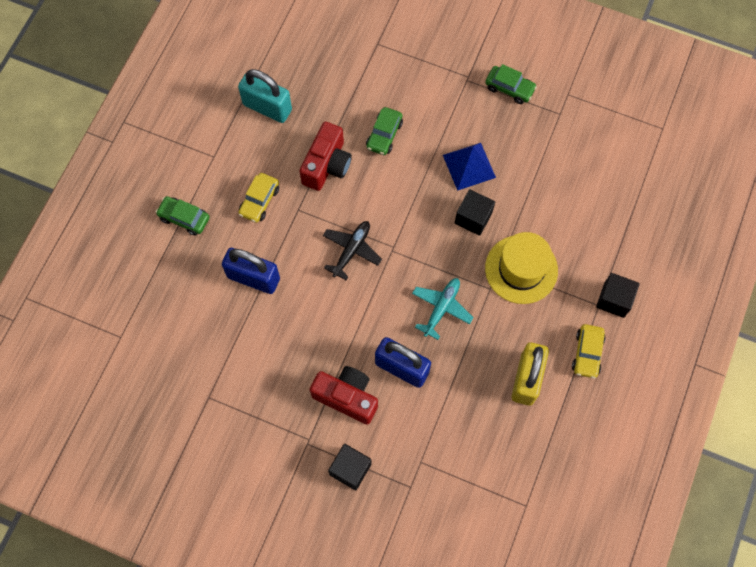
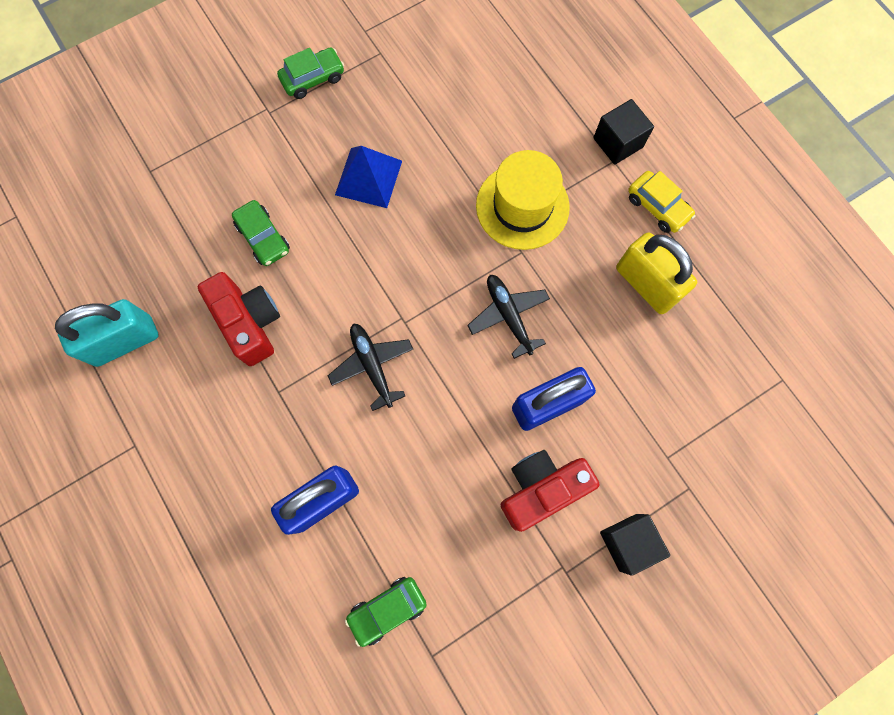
camera: 55 degrees left, 5 degrees up
green car [156,196,209,236] -> green car moved to [345,577,427,647]
yellow car [238,173,279,223] -> none
turquoise plane [412,278,474,340] -> black plane [467,275,550,359]
black cube [455,189,495,236] -> none

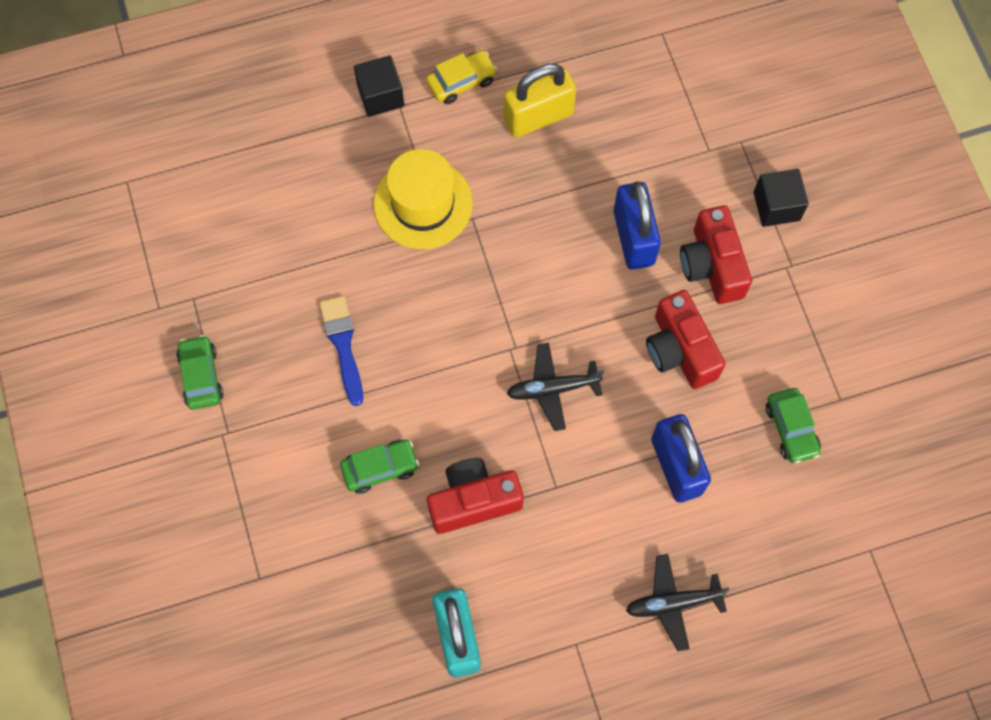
camera: 75 degrees left, 5 degrees down
blue pyramid [335,146,402,208] -> blue brush [319,296,363,406]
black plane [467,275,550,359] -> black plane moved to [626,554,730,651]
none -> red camera [646,290,725,389]

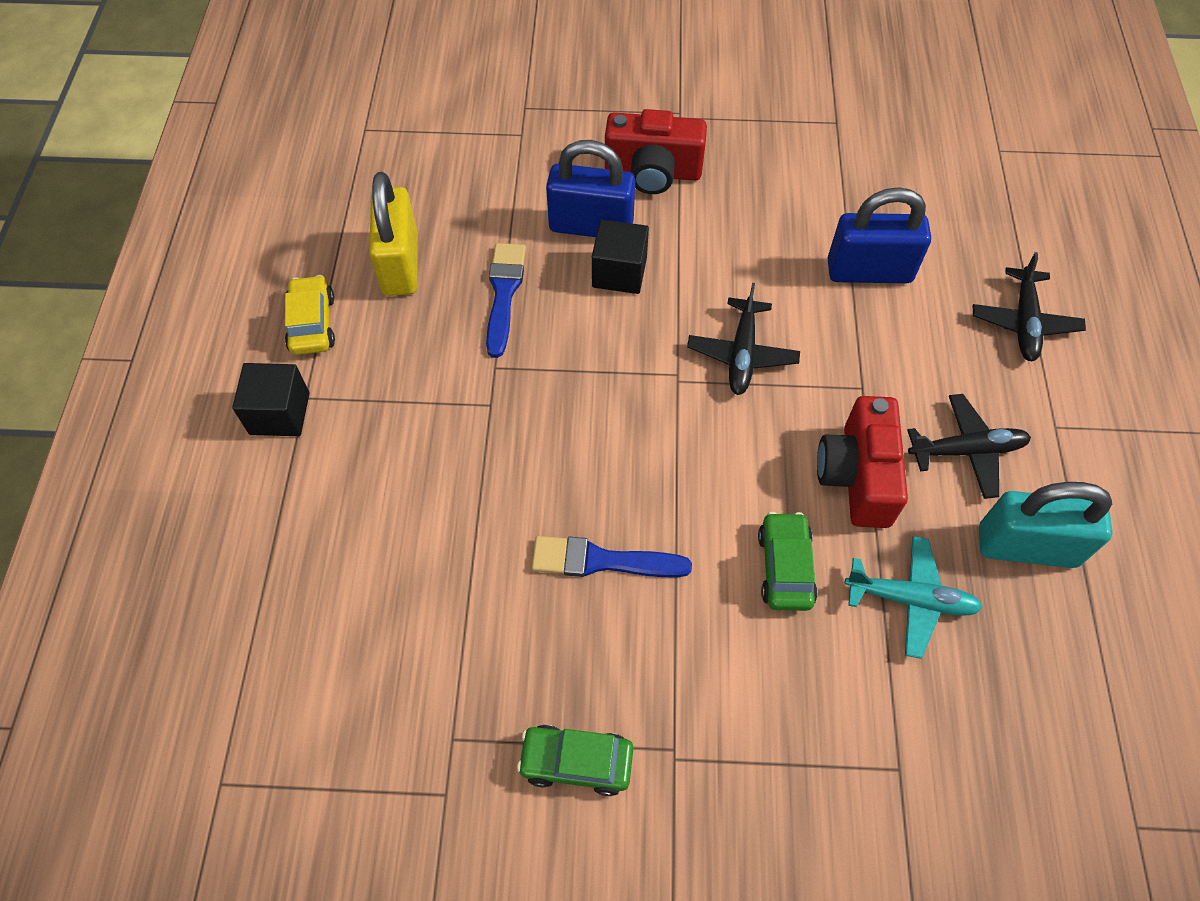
camera: 70 degrees left, 10 degrees down
yellow hat [374,149,473,249] -> none
red camera [646,290,725,389] -> none
black cube [753,169,809,227] -> black cube moved to [592,219,649,294]
green car [766,388,821,463] -> none
none -> blue brush [486,243,526,358]
none -> turquoise plane [845,536,983,659]
none -> black plane [907,394,1031,499]

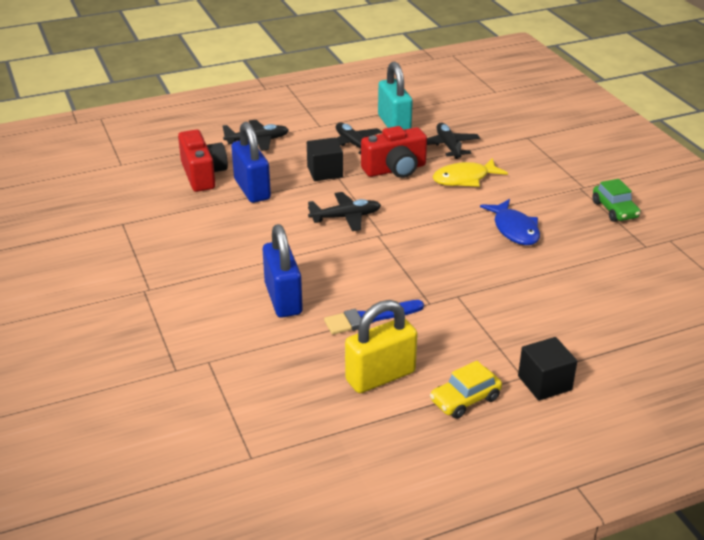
camera: 115 degrees left, 25 degrees down
blue brush [532,536,692,577] -> blue fish [480,199,540,245]
black cube [592,219,649,294] -> black cube moved to [307,137,343,181]
red camera [605,109,707,194] -> red camera moved to [178,130,228,192]
green car [758,512,818,611] -> yellow fish [433,158,508,187]
turquoise plane [845,536,983,659] -> black plane [427,123,480,159]

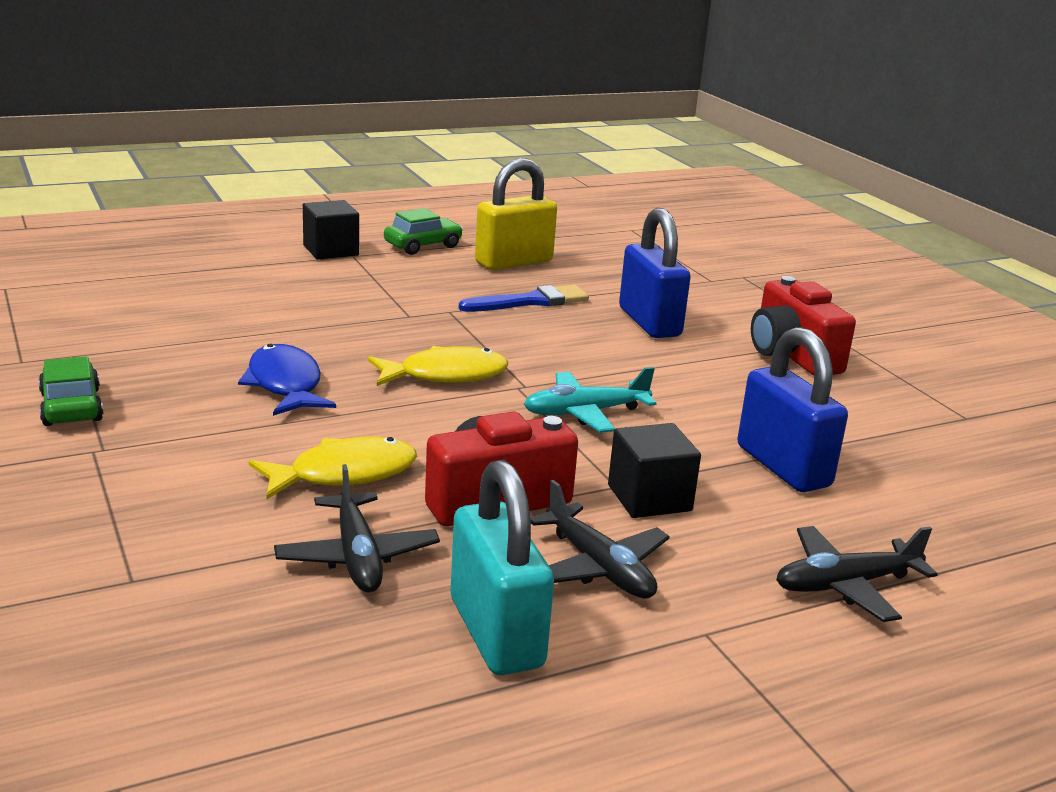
camera: 175 degrees right, 10 degrees down
red camera [178,130,228,192] -> red camera moved to [751,276,856,376]
black plane [308,192,381,231] -> turquoise plane [524,367,656,433]
yellow car [430,361,502,419] -> green car [384,208,463,255]
none -> yellow fish [368,346,508,386]

